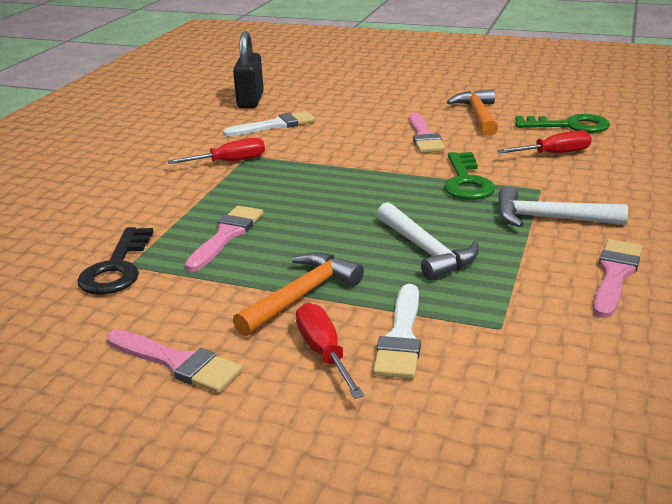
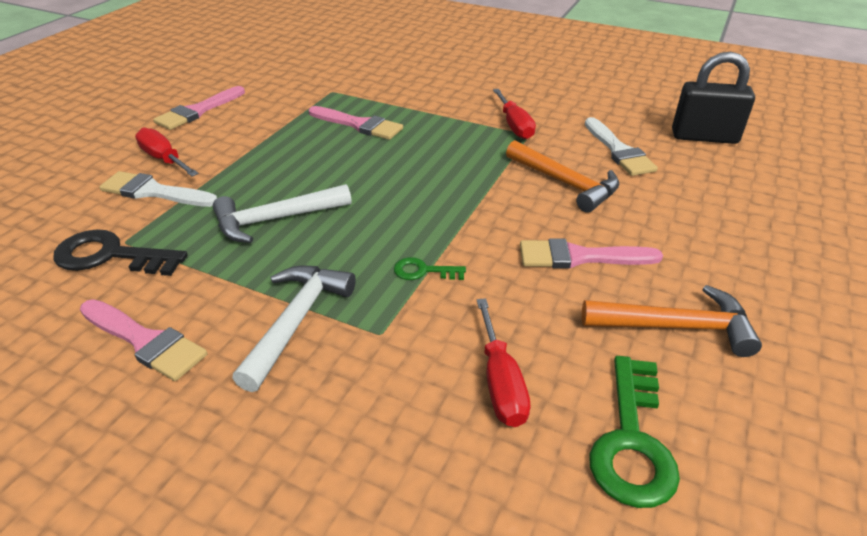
camera: 95 degrees right, 10 degrees up
black key [78,227,154,295] -> black key moved to [53,229,188,276]
orange hammer [233,252,364,336] -> orange hammer moved to [506,140,619,213]
red screwdriver [296,303,364,399] -> red screwdriver turned 120 degrees counterclockwise [135,128,199,177]
green key [444,152,495,200] -> green key [394,257,466,280], size x0.53

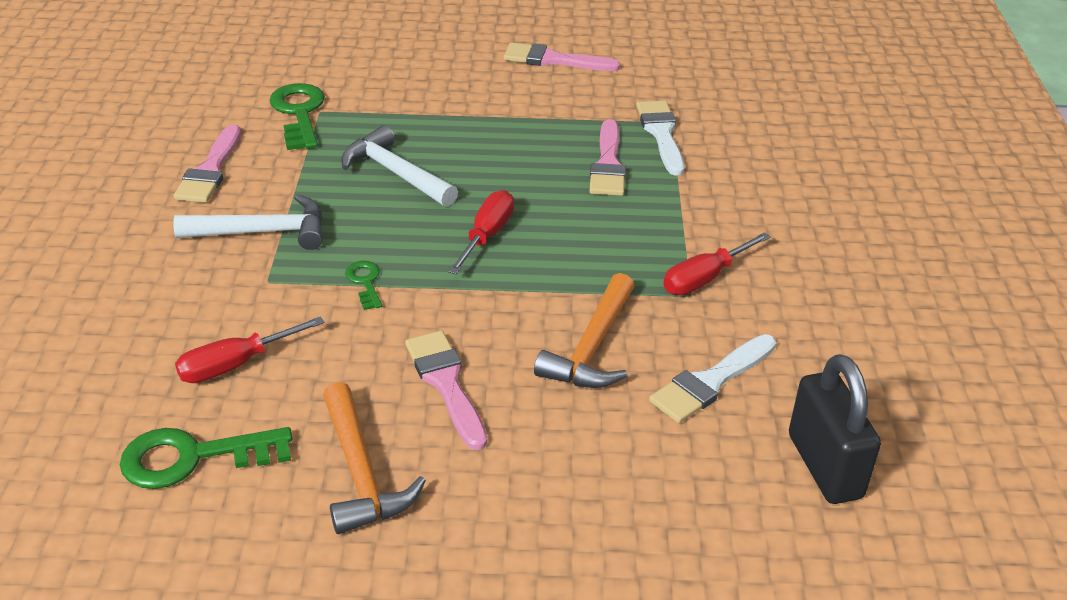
camera: 65 degrees right, 0 degrees up
black key [53,229,188,276] -> green key [270,83,325,150]
white brush [99,171,217,207] -> white brush moved to [636,100,685,175]
red screwdriver [135,128,199,177] -> red screwdriver moved to [448,190,514,275]

